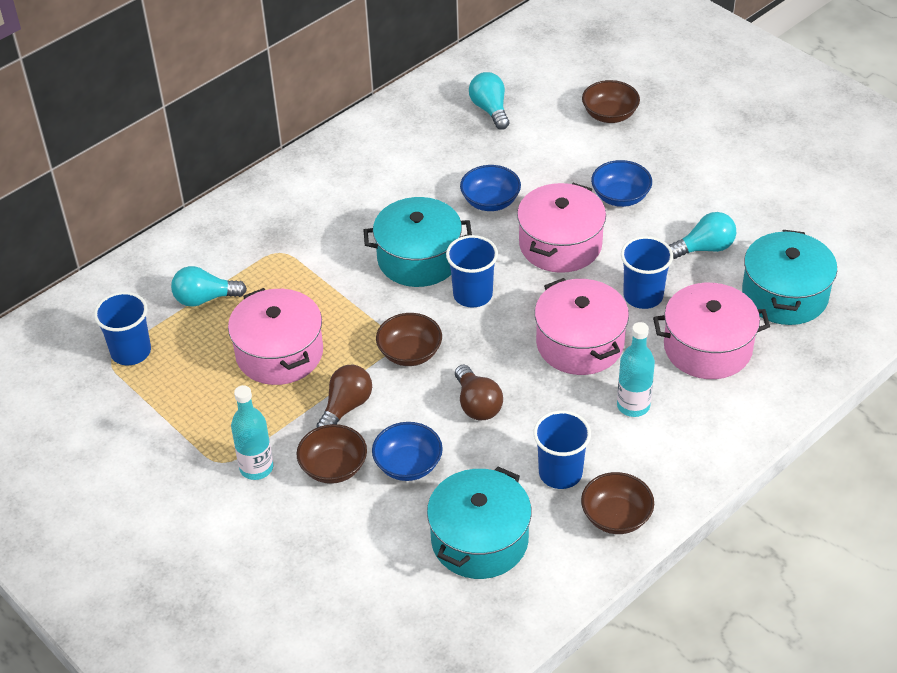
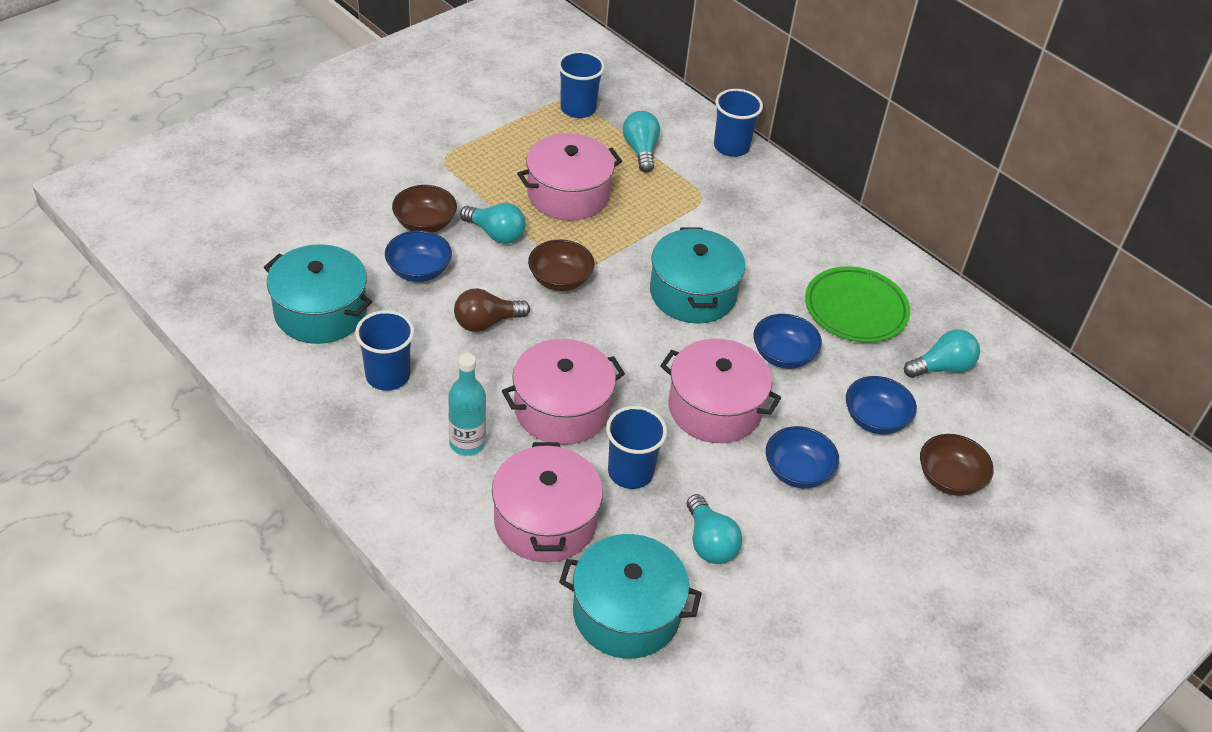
camera: 85 degrees right, 0 degrees up
turquoise bottle [231,385,273,480] -> none
brown light bulb [317,365,372,428] -> turquoise light bulb [460,203,526,244]
blue cup [446,235,498,308] -> blue cup moved to [714,89,763,157]
brown bowl [581,472,654,534] -> none
none -> green plate [805,266,910,343]
none -> blue bowl [846,376,917,434]

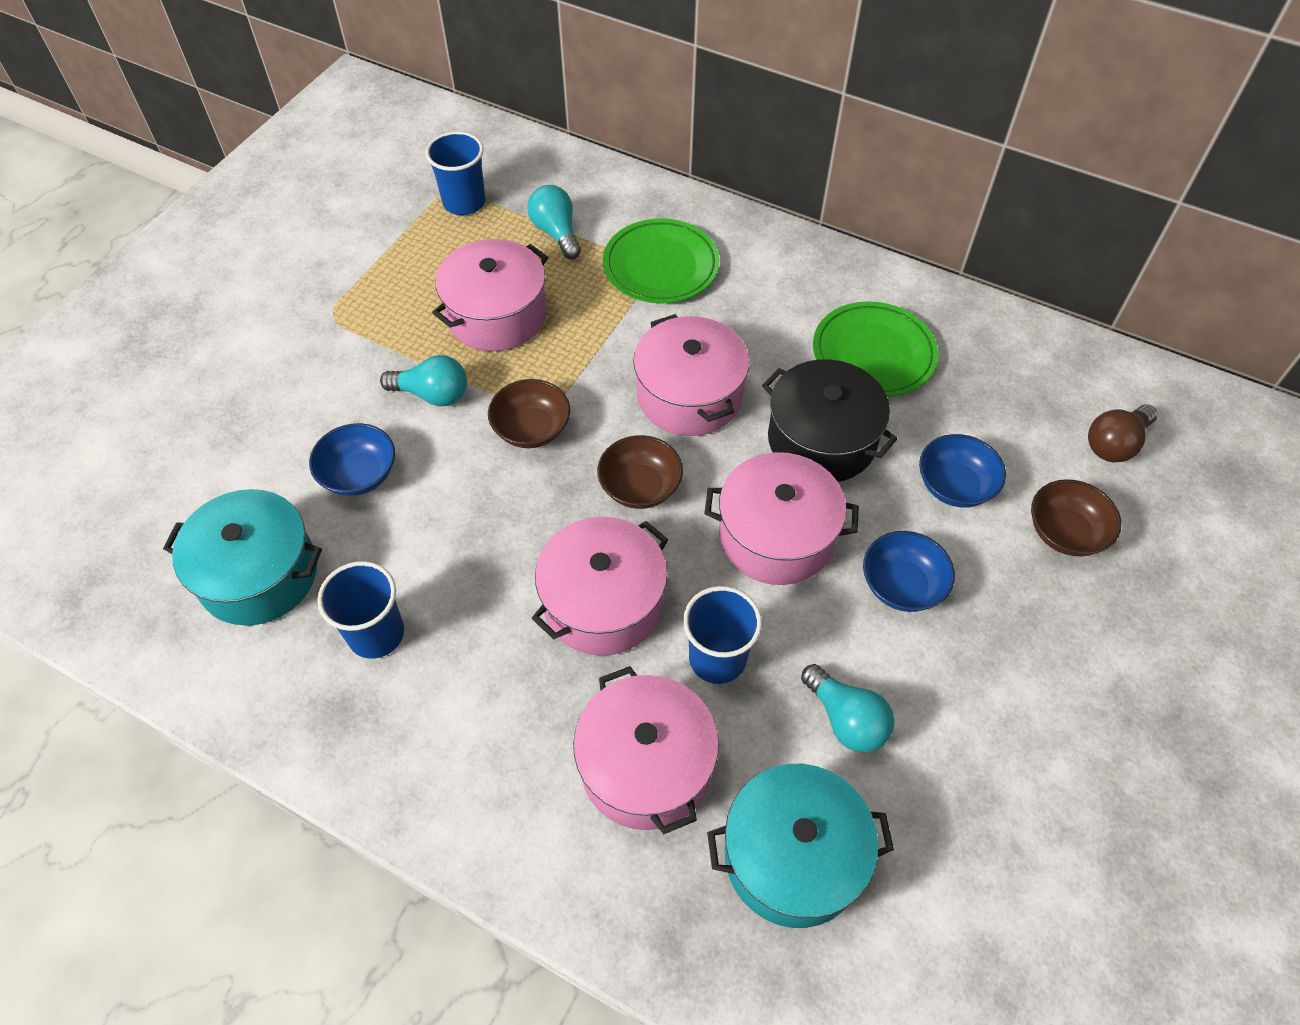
camera: 15 degrees left, 10 degrees up
brown bowl [392,185,457,233] -> brown bowl moved to [597,435,683,509]
turquoise bottle [448,353,486,456] -> none
brown light bulb [454,288,530,332] -> brown light bulb moved to [1088,404,1158,462]
turquoise pot [650,228,745,324] -> pink pot [633,314,749,436]
blue cup [714,89,763,157] -> none
blue bowl [754,314,822,369] -> black pot [762,359,897,482]
turquoise light bulb [904,329,980,378] -> none
none -> green plate [603,218,720,304]

